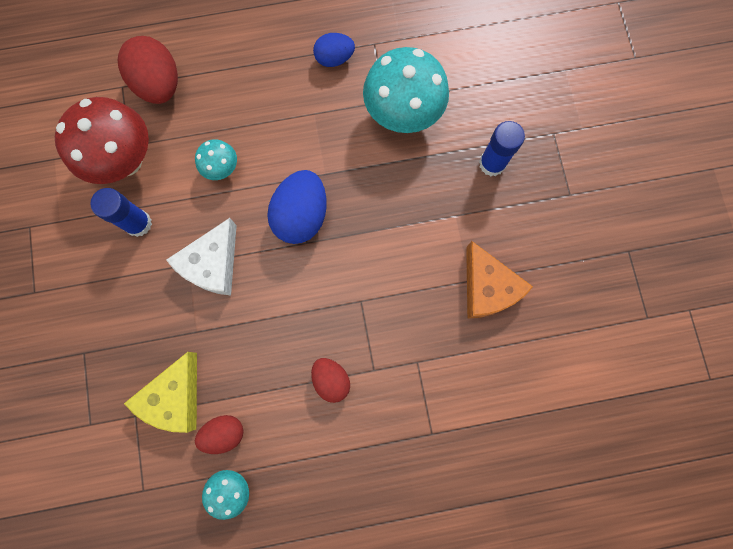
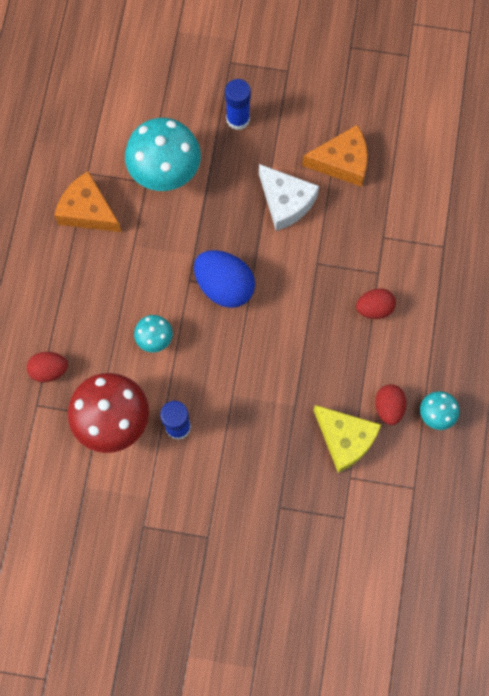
camera: 70 degrees left, 5 degrees down
red egg [118,36,178,104] -> red egg [27,352,68,383], size x0.60
white cheese [166,218,237,295] -> white cheese moved to [259,164,319,231]
blue egg [313,33,355,67] -> orange cheese [54,171,121,232]

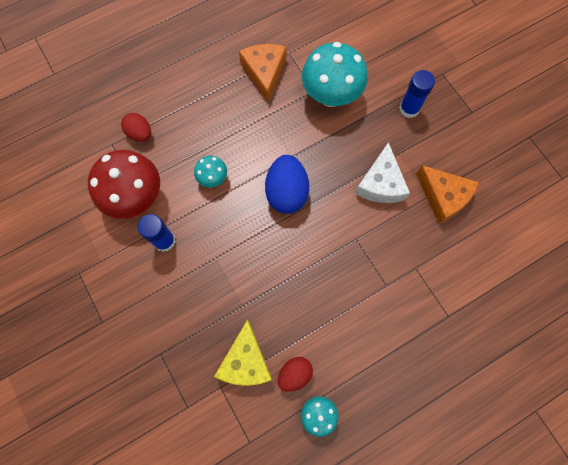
camera: 50 degrees right, 0 degrees up
red egg [356,288,396,319] -> none

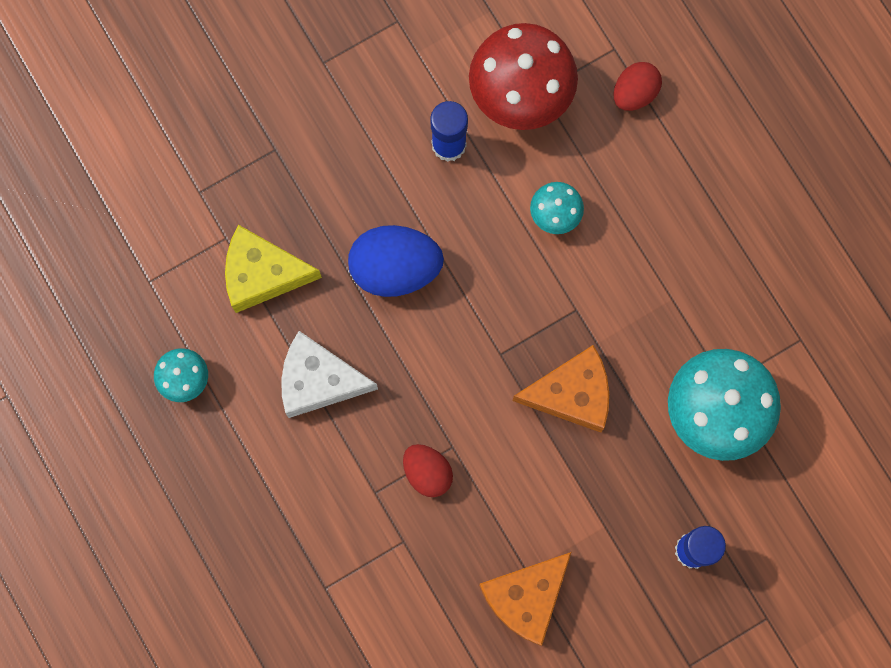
camera: 90 degrees right, 5 degrees up
orange cheese [239,44,286,102] -> orange cheese moved to [513,345,609,432]
blue egg [265,155,309,214] -> blue egg moved to [348,225,444,297]
red egg [278,357,313,392] -> red egg moved to [403,444,453,497]
white cheese [355,142,410,203] -> white cheese moved to [281,331,378,418]

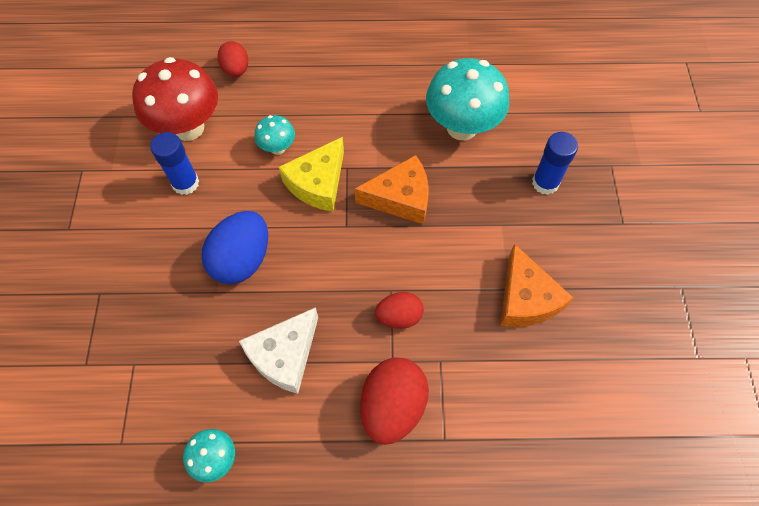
camera: 60 degrees left, 15 degrees down
yellow cheese [225,225,322,313] -> yellow cheese moved to [279,137,344,212]
orange cheese [513,345,609,432] -> orange cheese turned 60 degrees clockwise [354,155,429,224]
none -> red egg [361,358,429,445]

